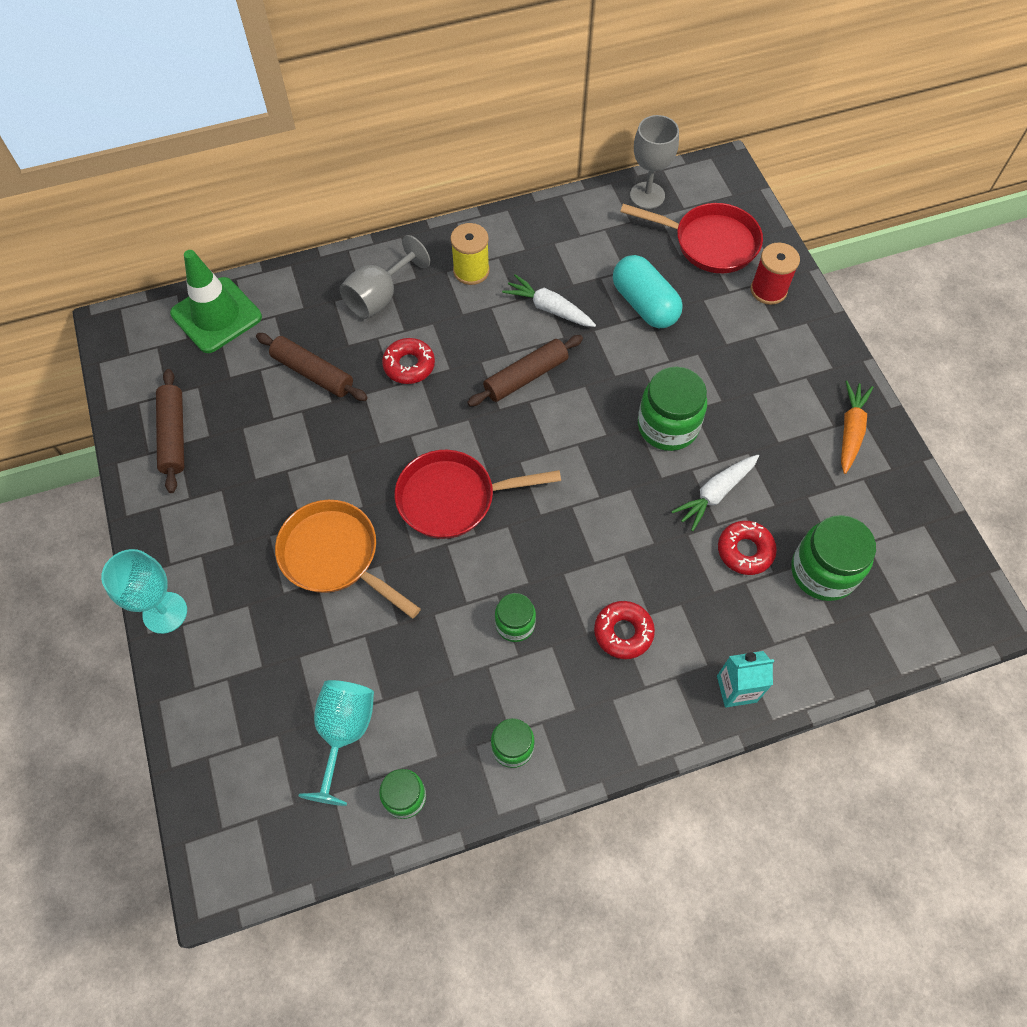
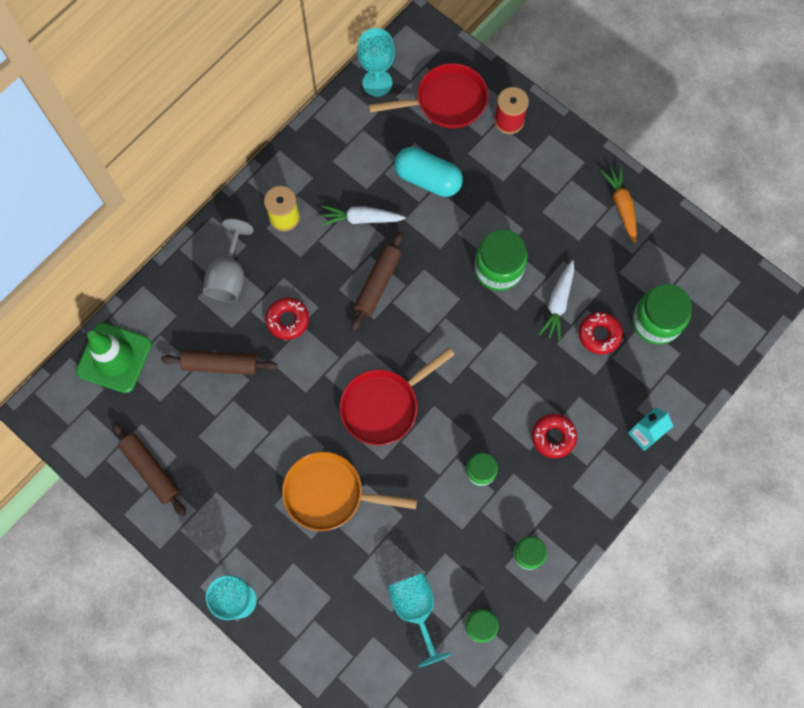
camera: 30 degrees left, 10 degrees up
grey goblet [630,115,679,209] -> turquoise goblet [357,28,395,97]

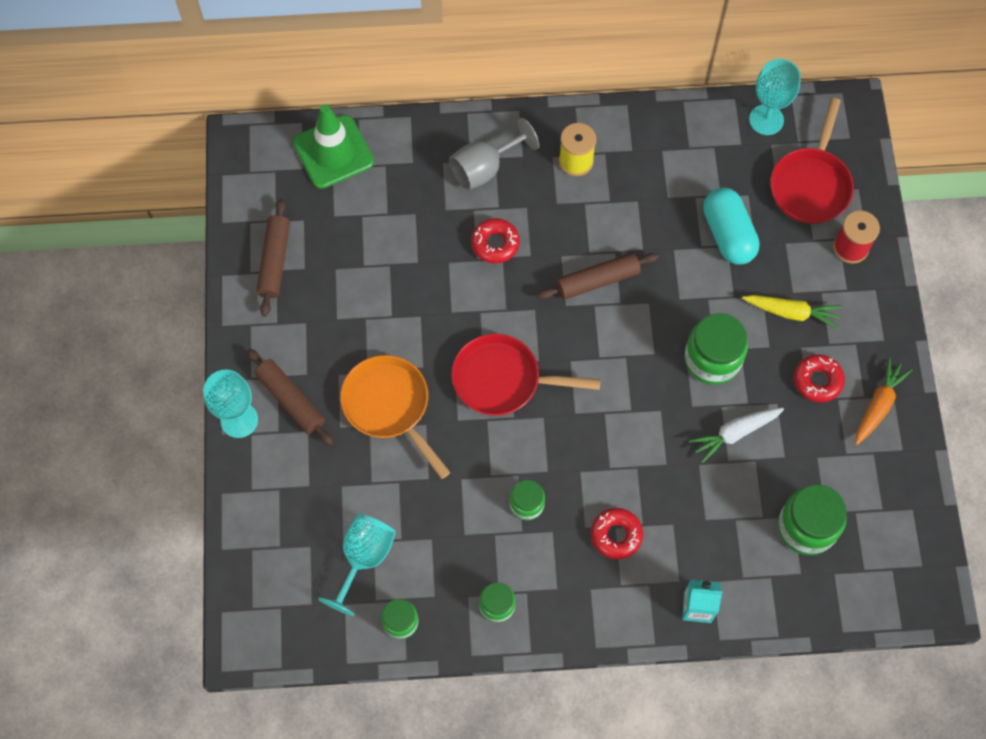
camera: 45 degrees right, 5 degrees down
brown rolling pin [161,350,277,375] -> brown rolling pin moved to [247,349,334,446]
white carrot [321,205,406,226] -> none
red pan [368,63,488,129] -> red pan turned 75 degrees clockwise [770,98,854,224]
red donut [579,312,623,354] -> red donut moved to [794,354,845,403]
none -> yellow carrot [742,295,842,329]

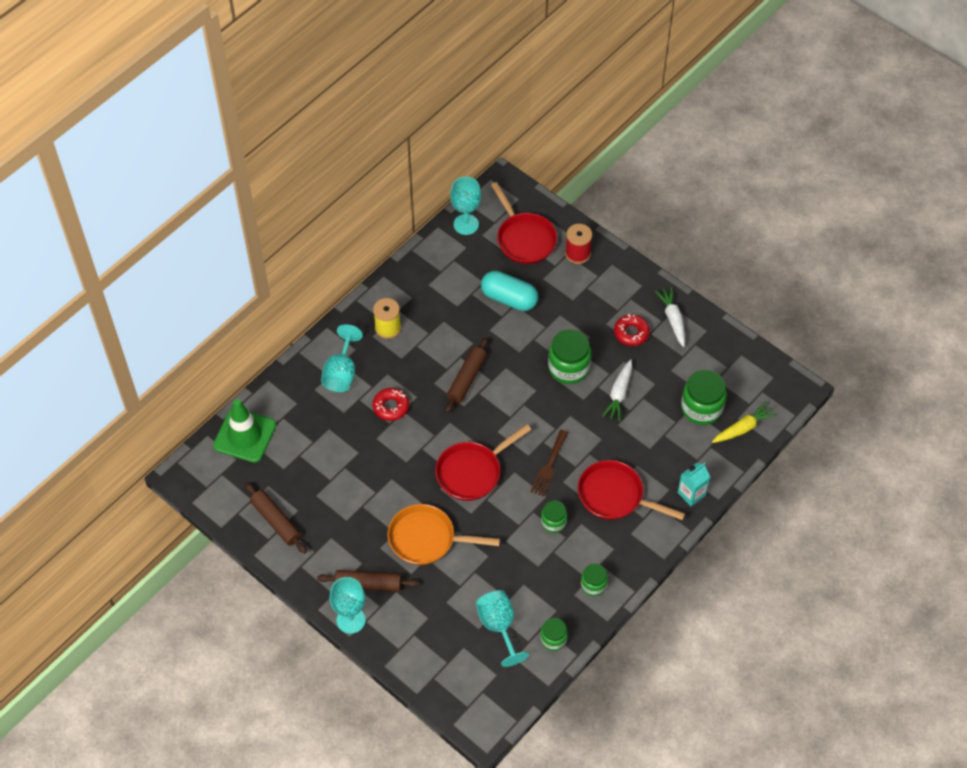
camera: 45 degrees left, 10 degrees down
grey goblet [449,118,539,190] -> turquoise goblet [321,324,363,392]
red donut [591,508,643,559] -> red pan [578,460,685,520]
yellow carrot [742,295,842,329] -> yellow carrot moved to [712,401,777,443]
orange carrot [855,357,913,445] -> white carrot [655,287,685,347]
none -> brown fork [530,430,568,497]

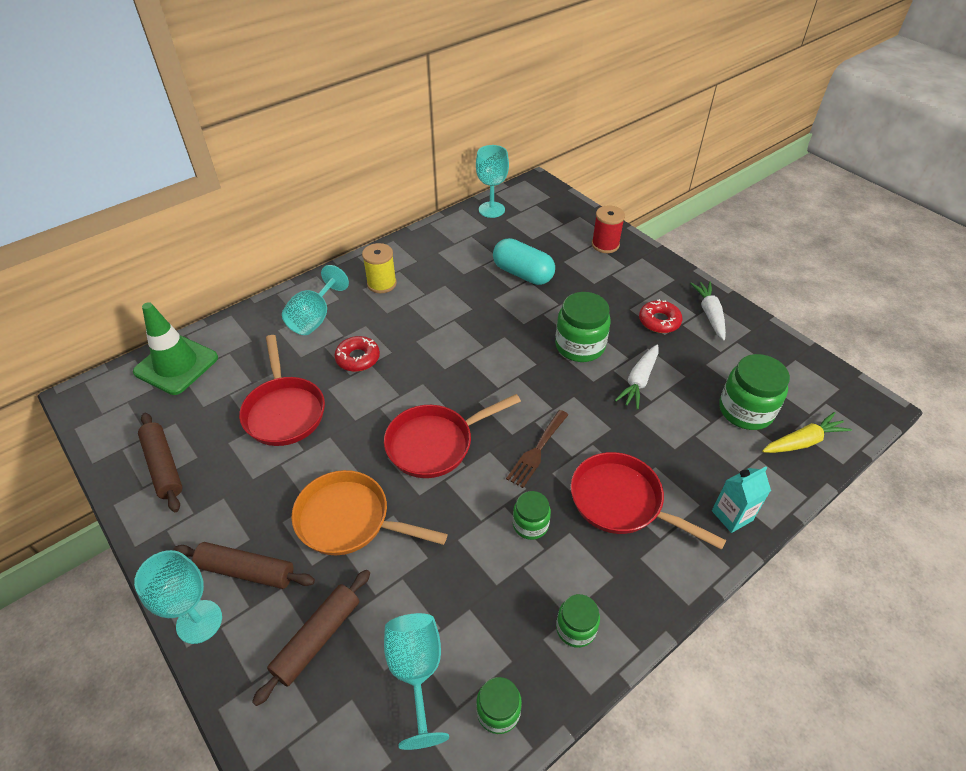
camera: 10 degrees right, 10 degrees down
brown rolling pin [445,337,488,413] -> brown rolling pin moved to [252,570,370,706]
red pan [491,182,557,264] -> red pan moved to [239,335,325,446]

